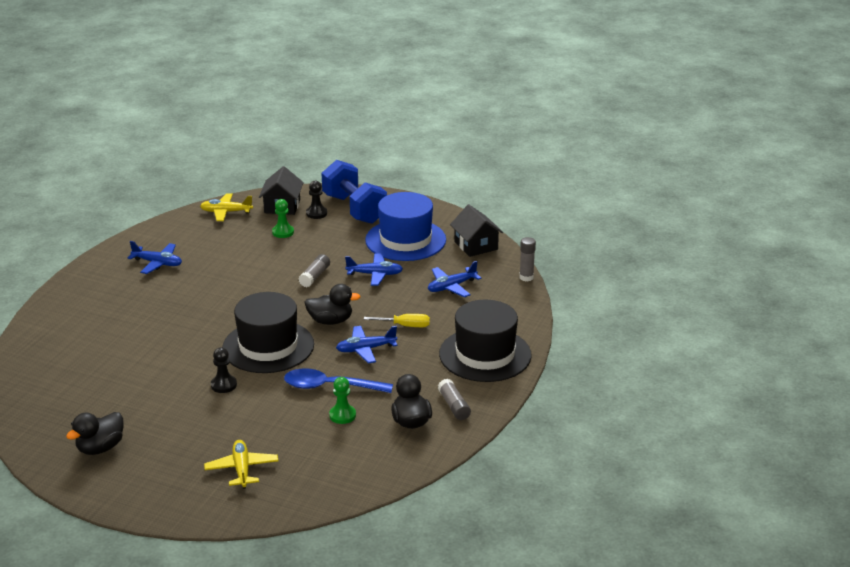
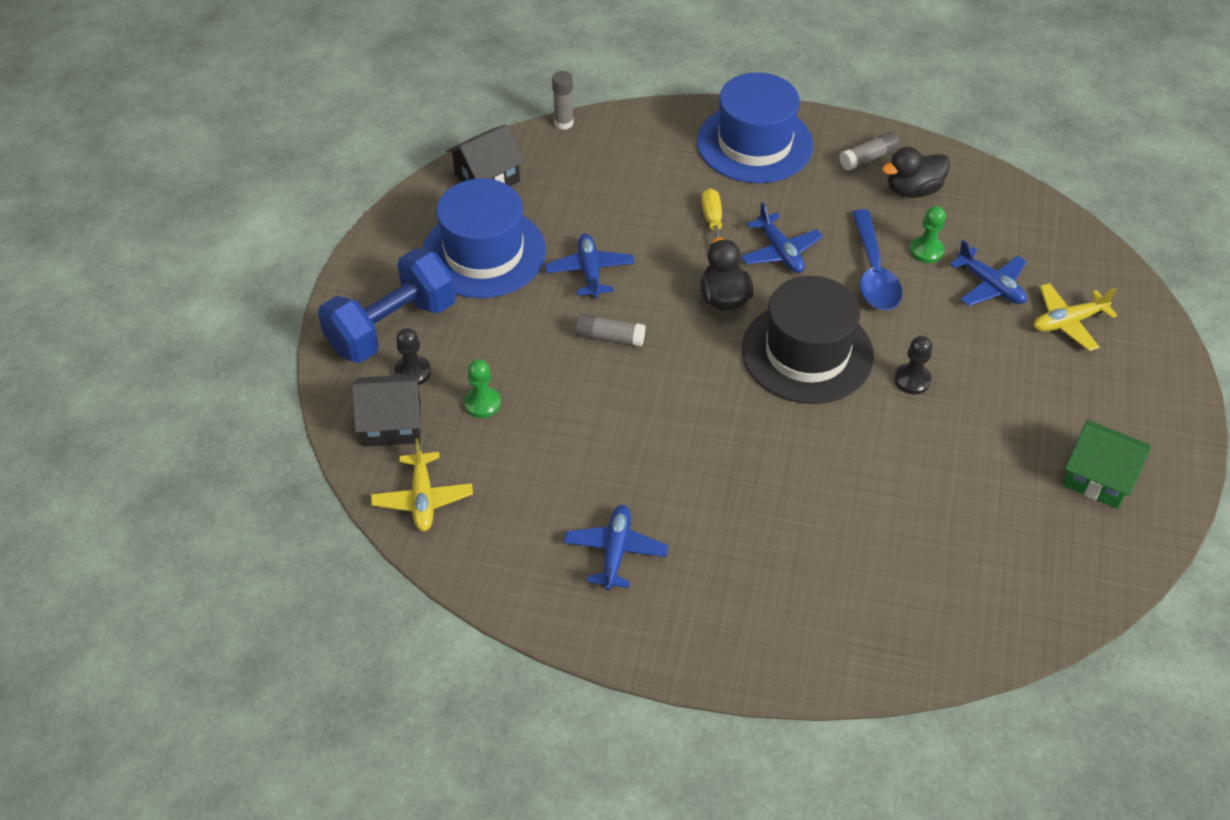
camera: 100 degrees left, 20 degrees up
black duck [66,412,124,455] -> green house [1063,420,1151,509]
blue plane [428,261,482,297] -> blue plane moved to [950,240,1027,306]
black hat [439,300,532,382] -> blue hat [697,72,813,183]

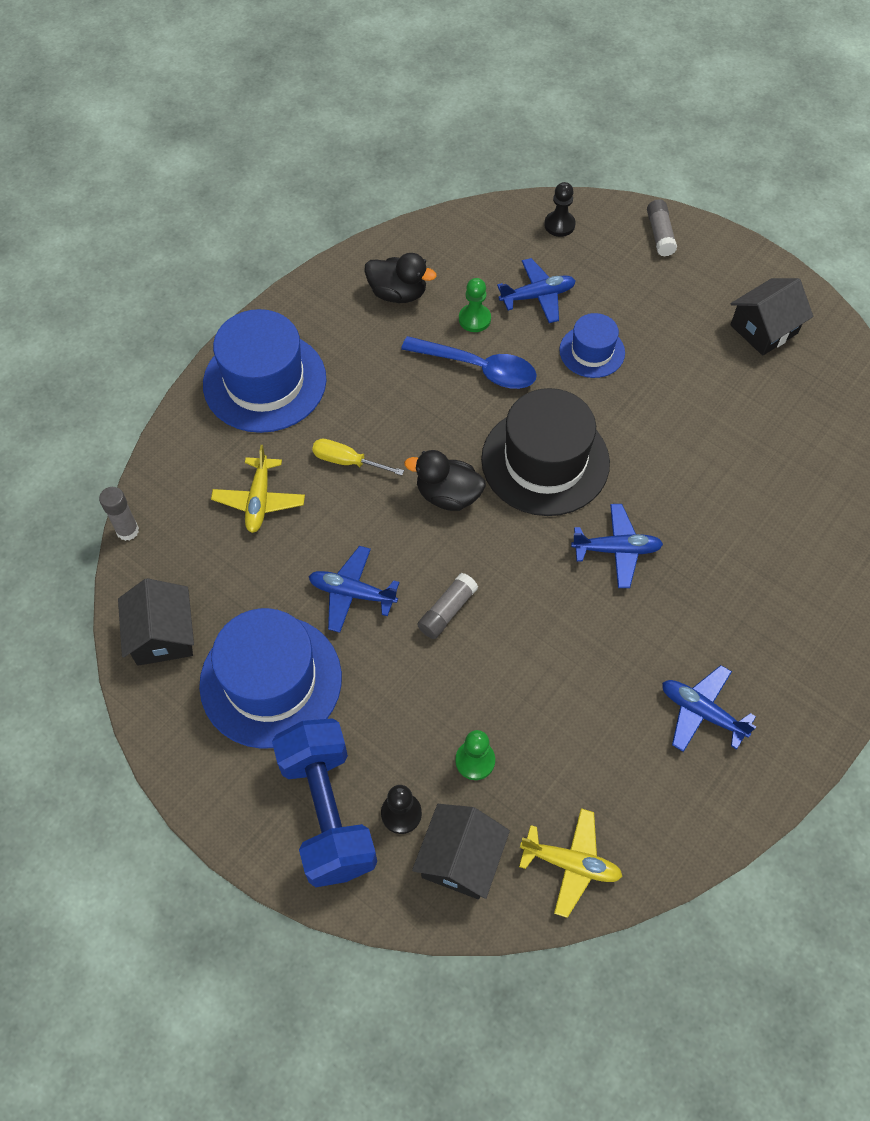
camera: 65 degrees left, 10 degrees up
blue plane [741,202,823,273] -> blue plane moved to [571,504,663,588]
grey glue stick [839,132,899,171] -> grey glue stick moved to [647,199,677,257]
black duck [882,147,950,198] -> black duck turned 75 degrees counterclockwise [364,253,437,303]
black pawn [894,336,932,395] -> black pawn moved to [544,182,576,237]
yellow plane [1034,283,1117,351] -> yellow plane moved to [211,445,305,533]
green house [1063,420,1151,509] -> black house [730,278,813,356]
none -> blue hat [559,313,625,378]

